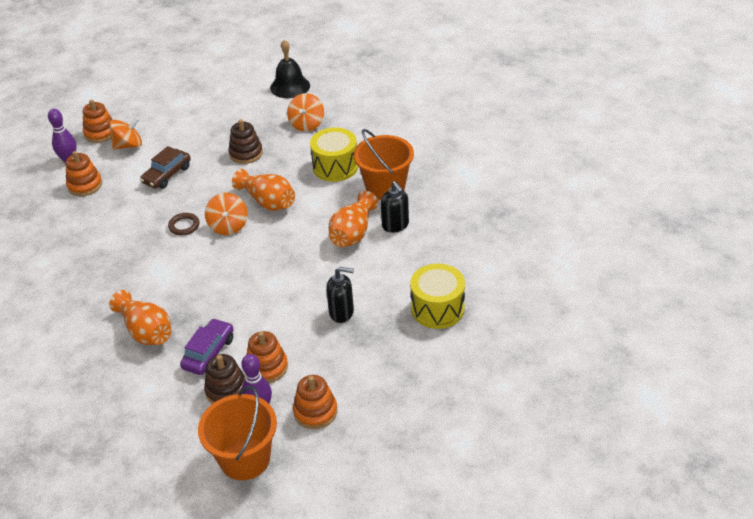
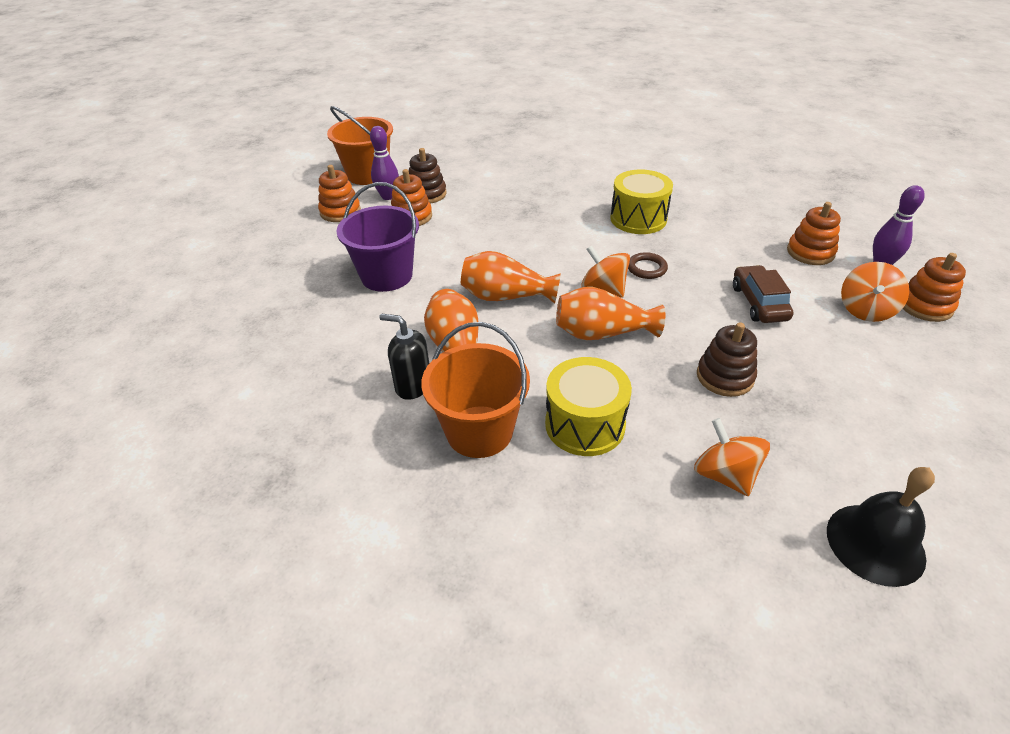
camera: 140 degrees right, 0 degrees up
orange vase [109,290,171,345] -> orange vase moved to [461,251,561,304]
purple car [180,318,234,375] -> none
black soap dispenser [326,267,354,323] -> purple bucket [336,182,419,292]
yellow drum [410,263,465,329] -> yellow drum moved to [610,170,673,234]

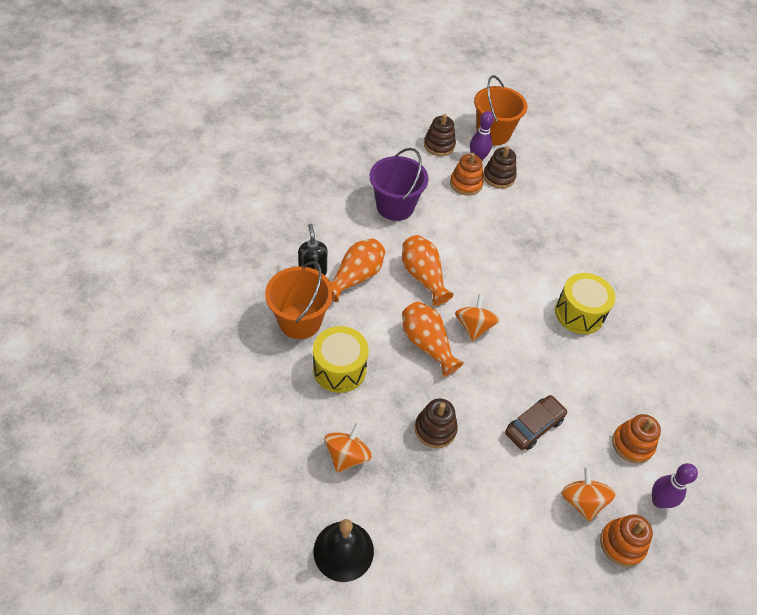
camera: 50 degrees right, 10 degrees up
orange stacking toy [318,165,361,222] -> brown stacking toy [424,114,456,156]
brown ring [628,252,668,279] -> none
orange spinning top [841,262,909,322] -> orange spinning top turned 90 degrees clockwise [562,466,616,521]

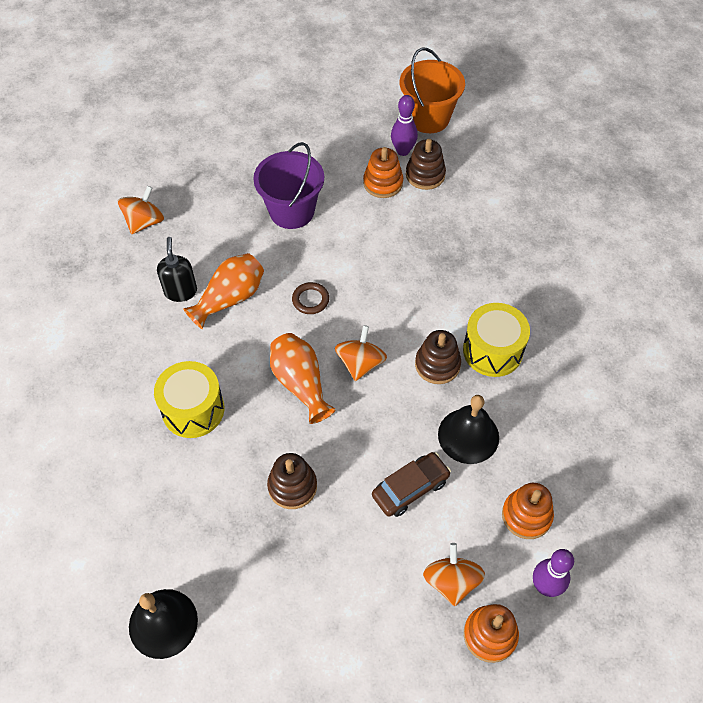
camera: 10 degrees right, 5 degrees up
orange bucket [265,261,333,339] -> none
orange spinning top [324,422,372,473] -> orange spinning top moved to [118,186,164,234]
orange vase [402,235,454,306] -> brown ring [292,282,329,314]
brown stacking toy [424,114,456,156] -> brown stacking toy moved to [415,330,461,384]
none -> black bell [438,395,499,464]

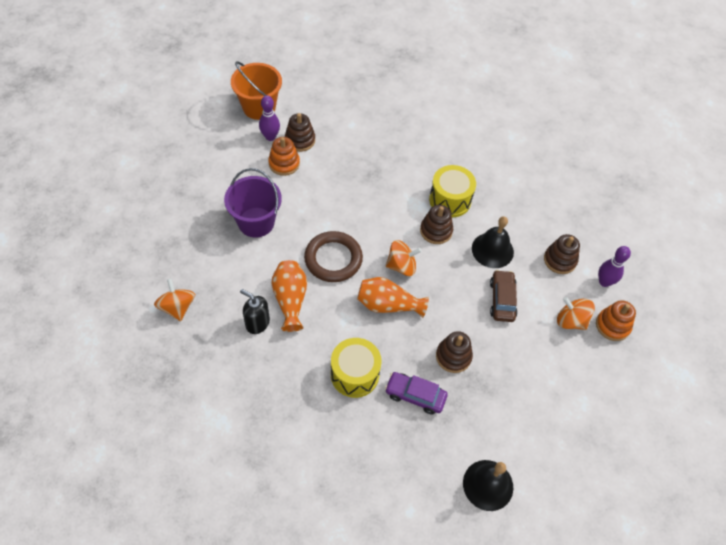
camera: 55 degrees left, 0 degrees up
brown ring [292,282,329,314] -> brown ring [304,231,363,282], size x2.01
orange spinning top [335,325,387,381] -> orange spinning top turned 120 degrees clockwise [386,240,421,276]
orange stacking toy [502,483,554,539] -> brown stacking toy [544,234,580,274]
none -> purple car [385,372,448,415]

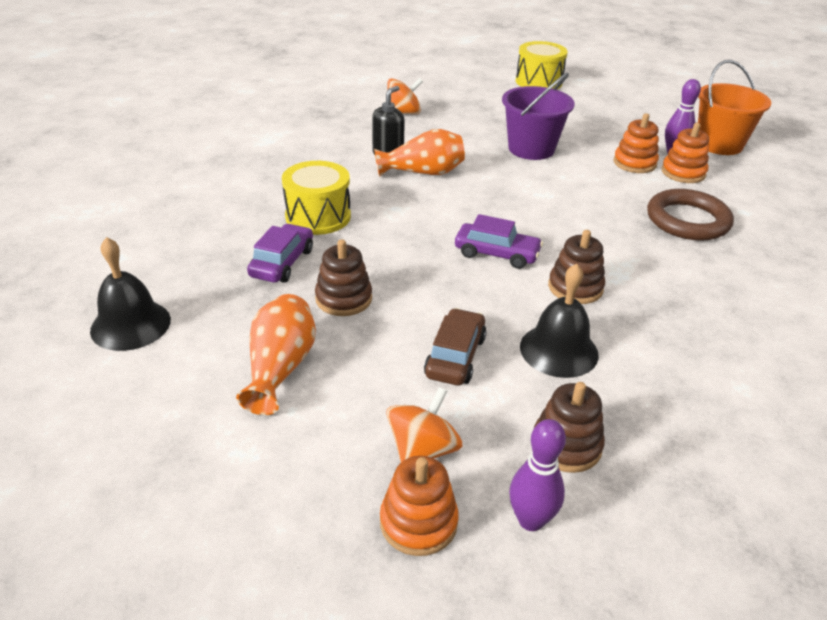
camera: 90 degrees right, 20 degrees down
brown stacking toy [285,113,315,152] -> orange stacking toy [662,123,709,183]
brown ring [304,231,363,282] -> brown ring moved to [647,189,734,241]
orange vase [357,277,429,318] -> orange vase moved to [236,294,316,415]
orange spinning top [386,240,421,276] -> purple car [455,214,543,269]
yellow drum [429,165,476,217] -> yellow drum moved to [516,41,568,90]
brown car [490,270,518,322] -> brown car turned 75 degrees counterclockwise [424,308,486,386]

